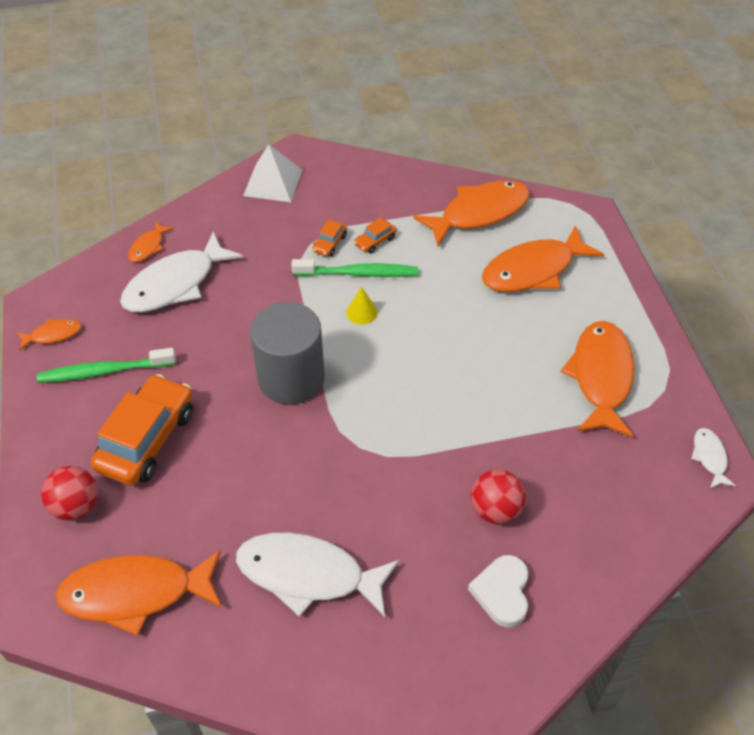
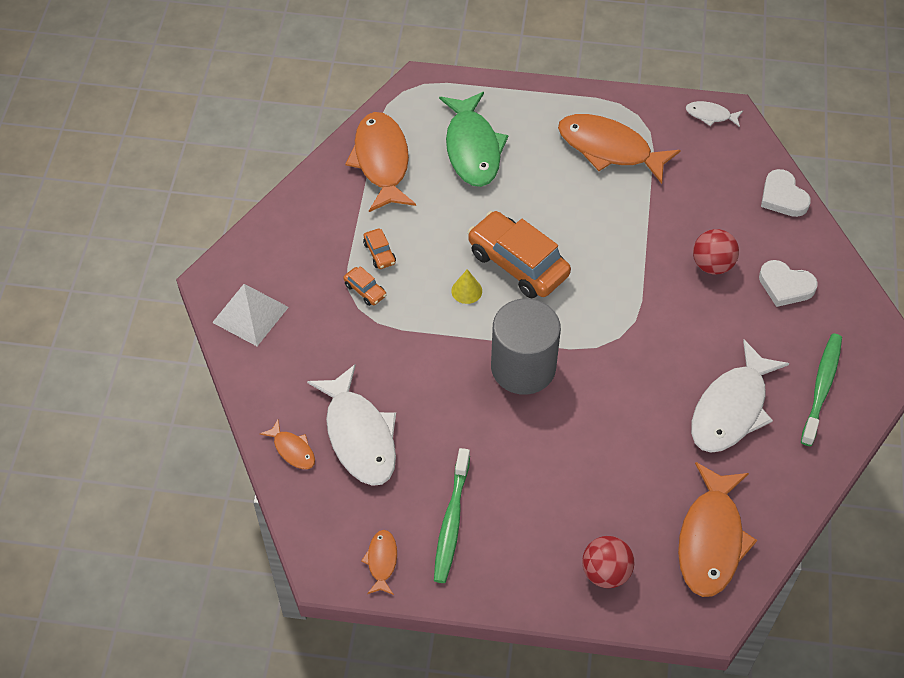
camera: 70 degrees left, 5 degrees up
orange car [91,374,193,486] -> orange car moved to [468,211,571,298]
green toothbrush [291,259,418,277] -> green toothbrush moved to [801,334,842,446]
orange fish [482,225,604,292] -> green fish [439,92,508,187]
none -> white heart [761,169,811,217]

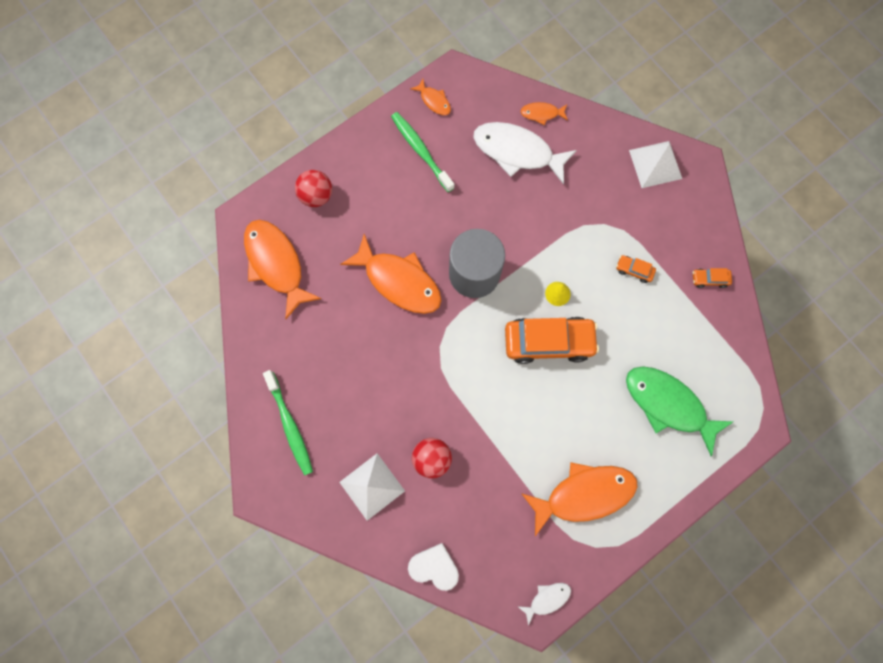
camera: 135 degrees right, 20 degrees up
orange car [343,266,387,306] -> orange car moved to [693,268,732,288]
orange fish [345,112,416,212] -> orange fish moved to [340,234,442,314]
white fish [691,340,789,453] -> none
white heart [759,260,818,307] -> white pyramid [339,453,405,521]

